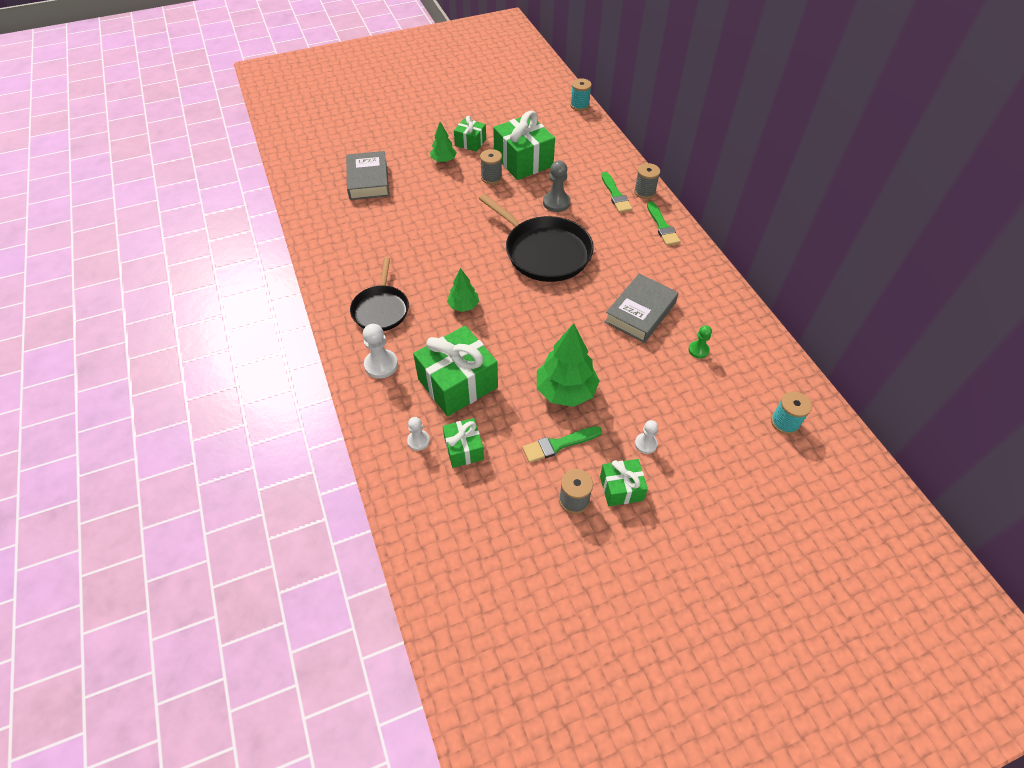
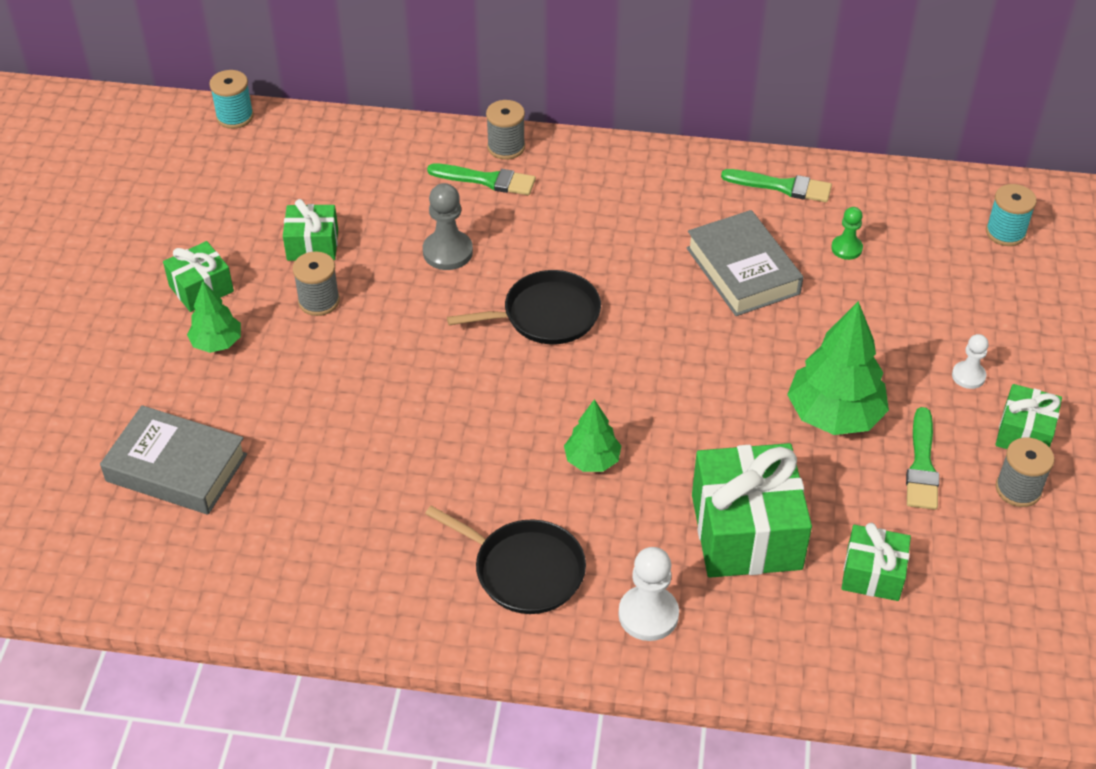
camera: 60 degrees left, 5 degrees down
white pawn [407,417,430,451] -> none
black pan [479,194,594,282] -> black pan [447,270,601,344], size x0.63
green gift [493,111,555,180] -> green gift [283,199,338,261], size x0.54
green brush [647,201,680,246] -> green brush moved to [721,169,832,202]

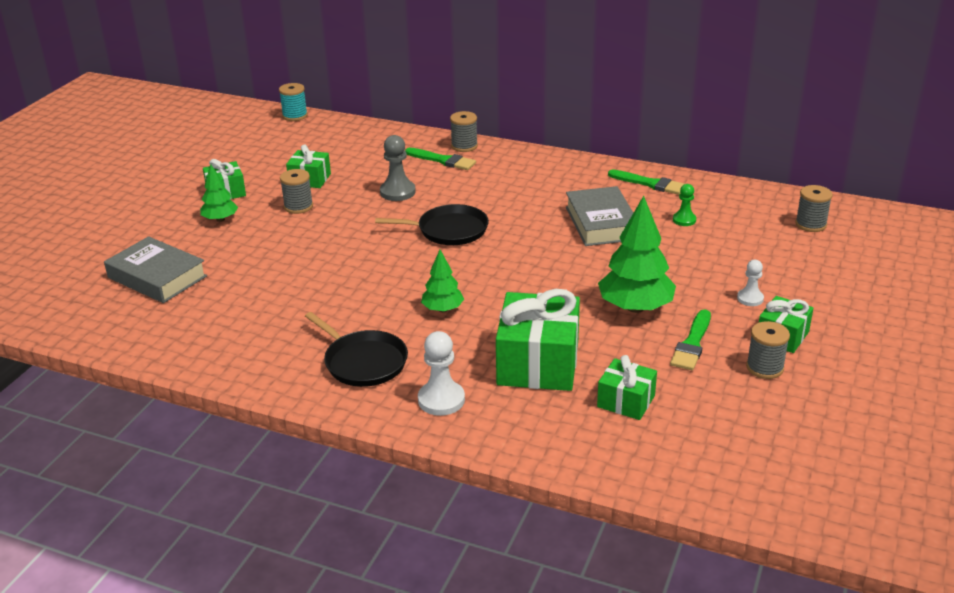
camera: 15 degrees right, 15 degrees down
turquoise spool [986,184,1037,246] -> grey spool [795,185,833,232]

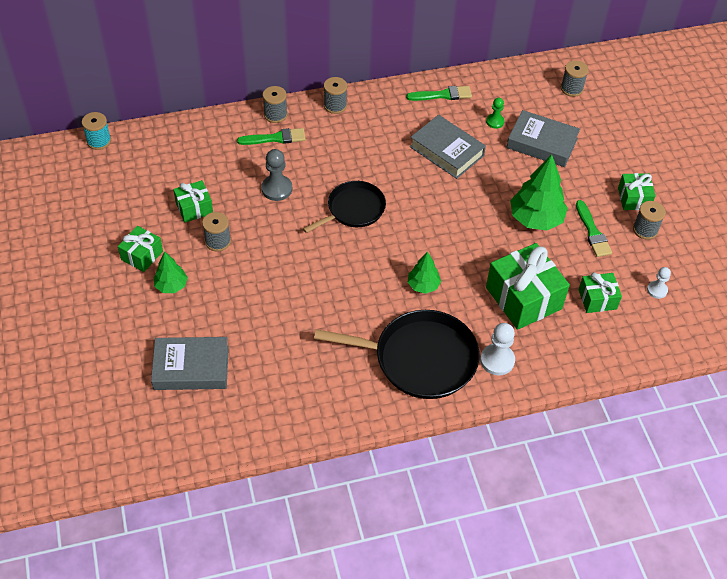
camera: 40 degrees left, 20 degrees up
black pan [305,312,408,387] -> black pan [314,310,480,399], size x1.60
white pawn [737,260,764,306] -> white pawn moved to [647,267,671,299]
none -> grey spool [324,77,347,114]
none -> grey book [506,110,580,167]

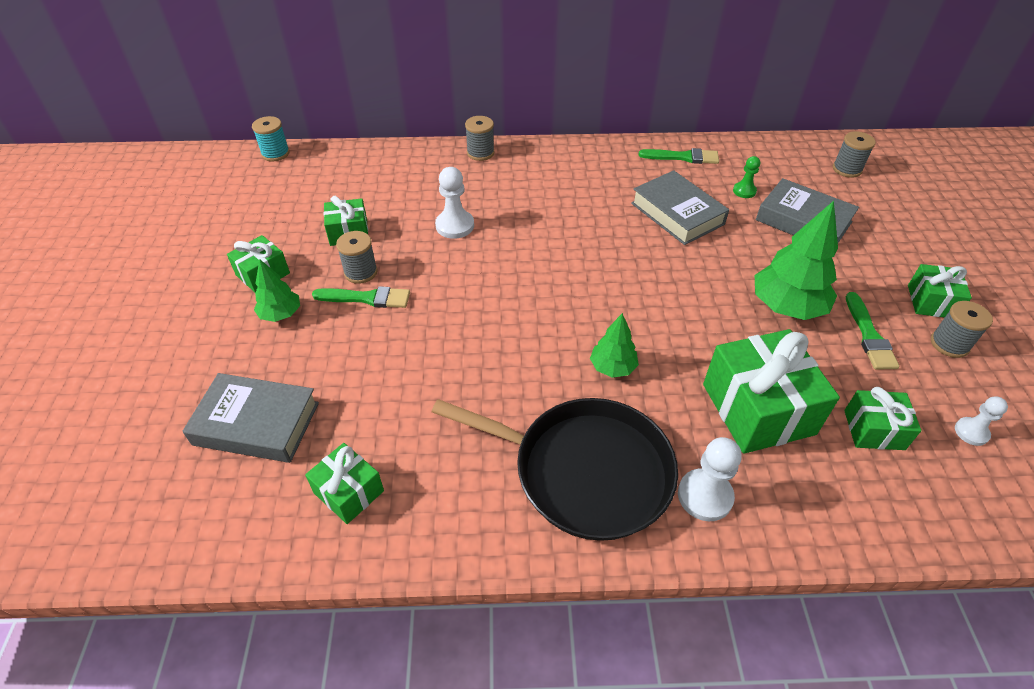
camera: 15 degrees right, 5 degrees down
green brush [237,128,306,145] -> green brush moved to [312,286,410,308]
grey pawn [261,149,292,201] -> white pawn [435,167,474,239]
black pan [303,181,386,233] -> none
grey spool [324,77,347,114] -> none
none -> green gift [305,443,384,524]

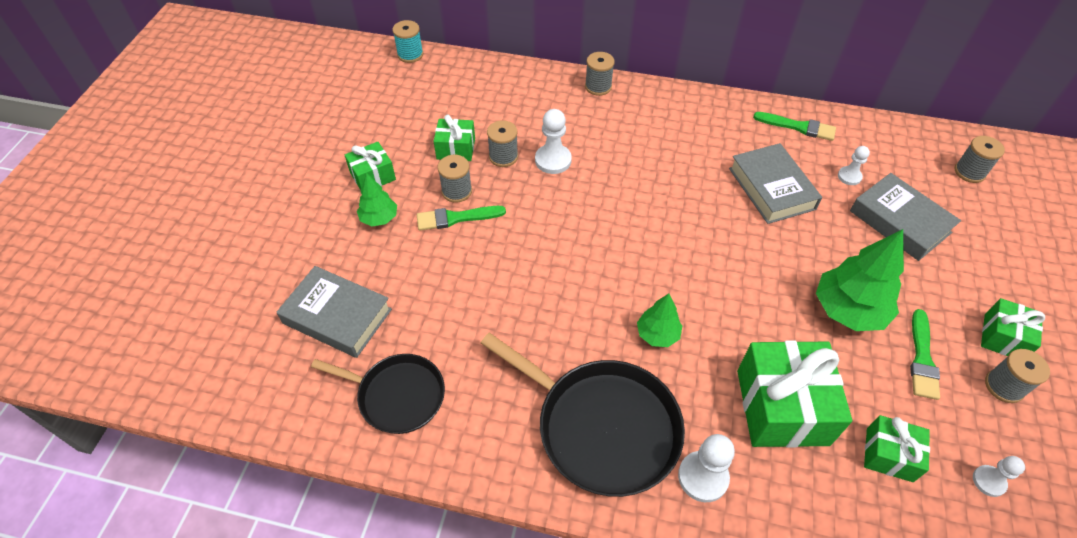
camera: 15 degrees right, 5 degrees up
green gift [305,443,384,524] -> black pan [311,354,445,434]
green brush [312,286,410,308] -> green brush turned 150 degrees clockwise [417,206,506,231]
green pawn [733,156,760,198] -> white pawn [838,146,870,185]
none -> grey spool [487,120,518,167]

